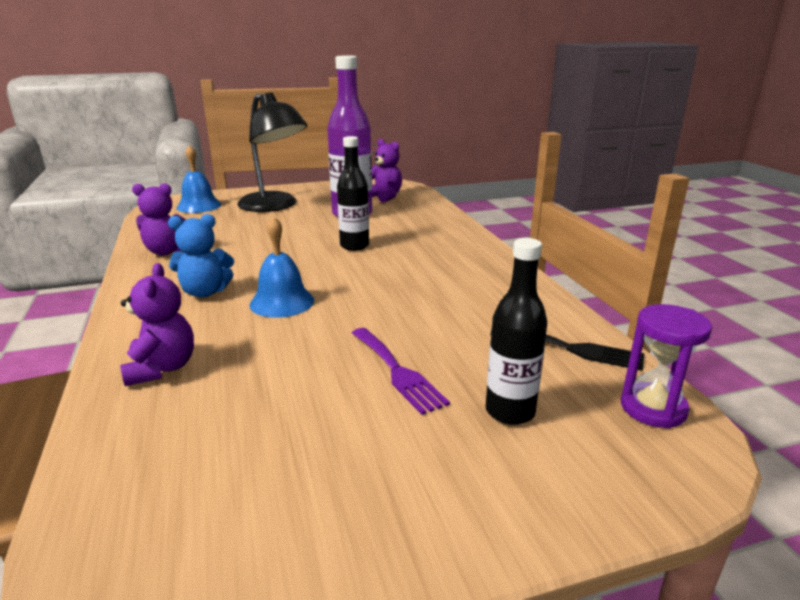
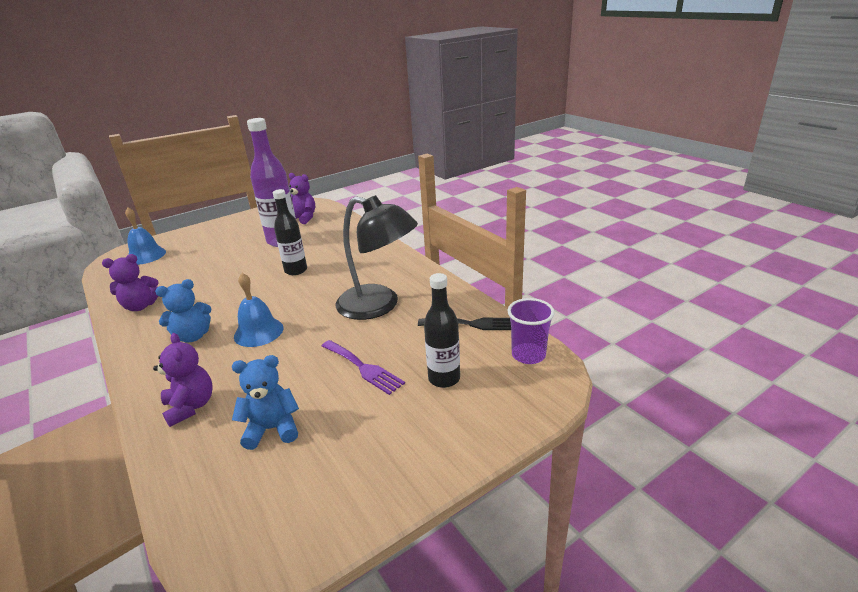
camera: 15 degrees left, 5 degrees up
black lamp [237,93,307,212] -> black lamp moved to [336,195,418,320]
purple hourglass [621,304,712,429] -> purple cup [507,298,555,364]
none -> blue teddy bear [232,355,299,450]

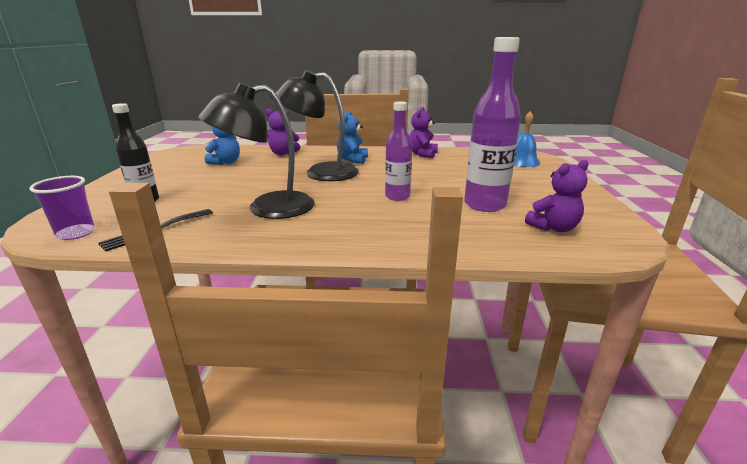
camera: 125 degrees right, 5 degrees down
blue bell [234,273,283,347] -> black lamp [276,69,359,181]
black bottle [273,189,307,275] -> purple bottle [385,101,412,201]
purple fork [322,340,405,395] -> none

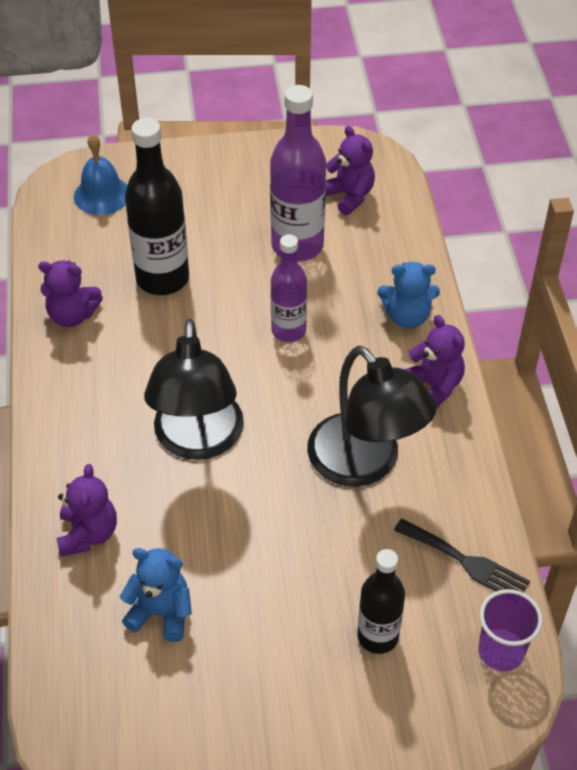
camera: 100 degrees left, 25 degrees up
blue teddy bear [337,111,368,164] -> blue teddy bear moved to [378,262,440,329]
none -> black bottle [125,118,189,295]
none -> purple teddy bear [404,315,465,407]

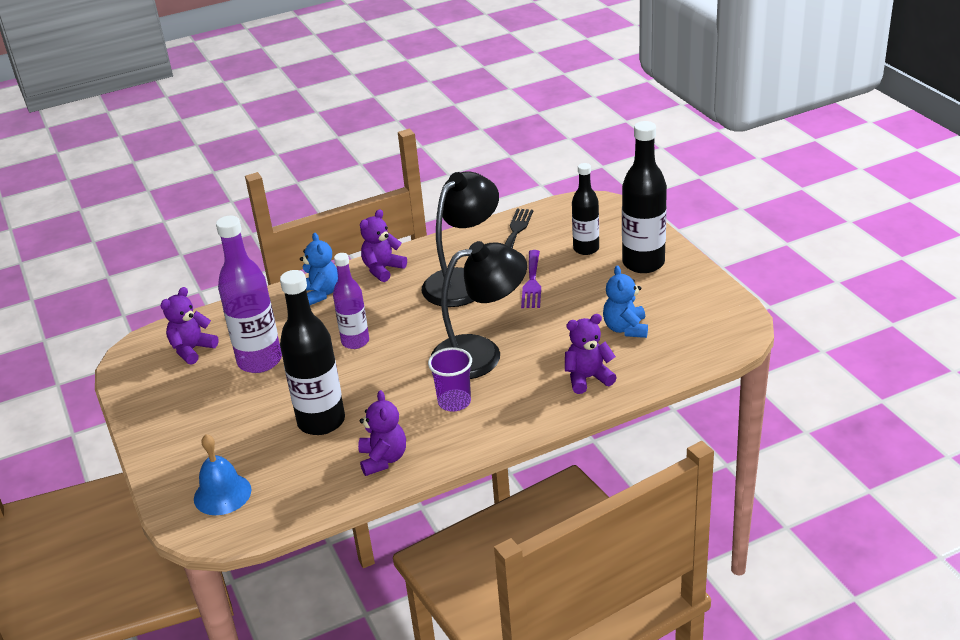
camera: 105 degrees left, 15 degrees down
purple cup [478,589,543,671] -> purple cup moved to [428,347,472,412]
none -> purple fork [521,250,541,308]
none -> black bottle [622,121,667,273]

